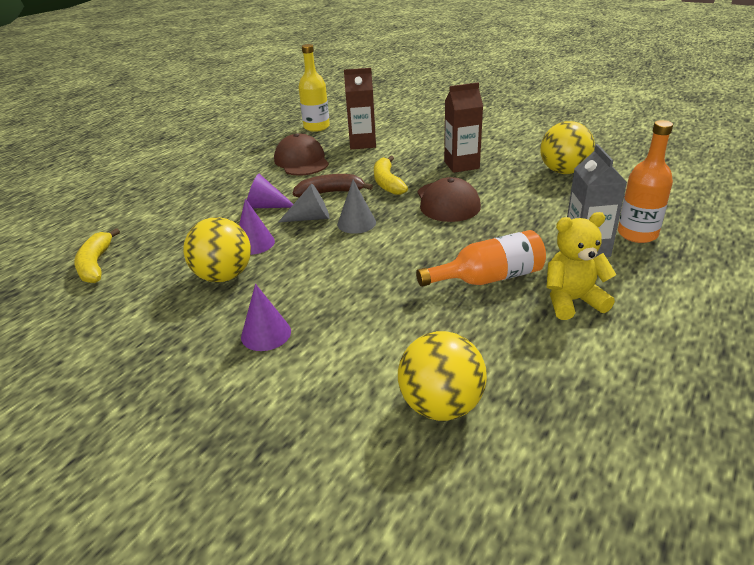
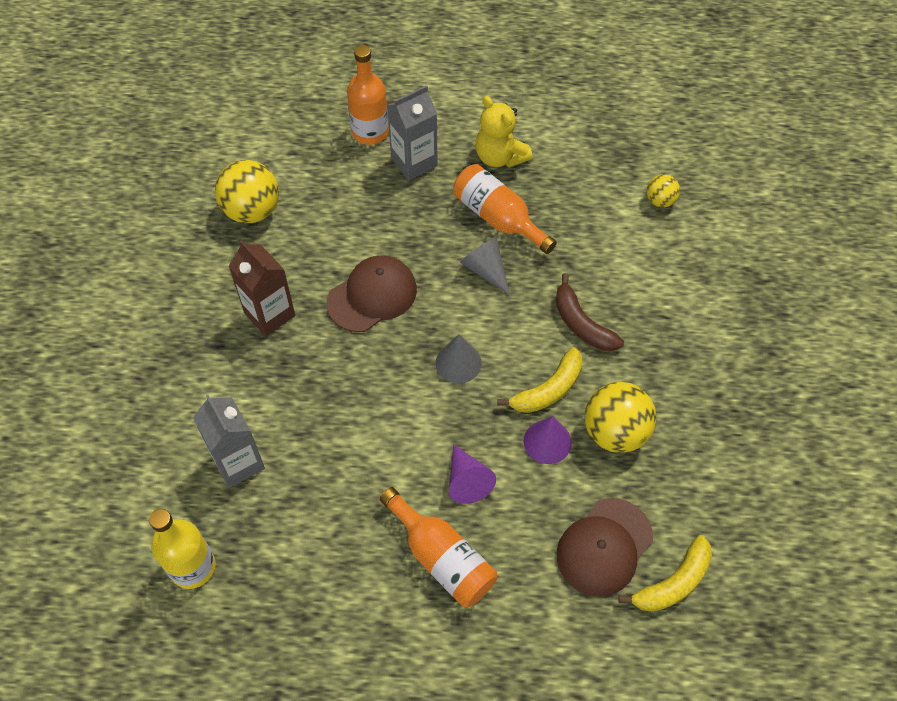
camera: 120 degrees left, 25 degrees up
purple cone [241,284,291,351] -> none
brown cap [274,133,329,176] -> brown cap moved to [557,498,653,597]
grey cone [278,184,329,223] -> grey cone moved to [460,237,510,296]
brown banana [293,174,373,197] -> brown banana moved to [555,273,624,351]
brown carton [344,68,376,149] -> grey carton [193,395,265,488]
yellow banana [374,156,408,195] -> yellow banana moved to [497,347,583,413]
yellow ball [398,331,487,421] -> yellow ball [647,174,680,207], size x0.53
none -> orange bottle [380,487,497,607]

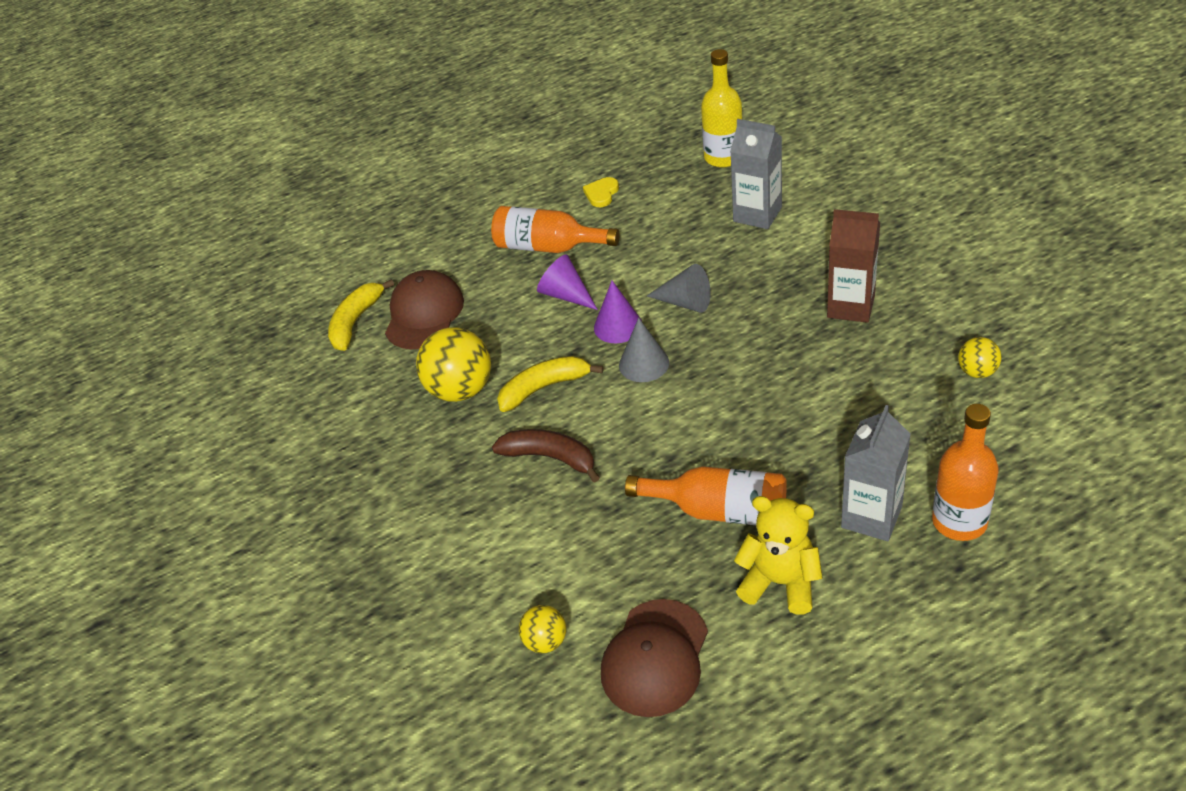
camera: 155 degrees right, 15 degrees down
yellow ball [215,160,279,224] -> yellow ball [958,337,1001,378], size x0.53
brown cap [326,255,417,332] -> brown cap moved to [601,599,708,717]
grey cone [460,237,510,296] -> grey cone moved to [647,264,711,313]
yellow banana [497,347,583,413] -> yellow banana turned 45 degrees clockwise [497,356,603,412]
purple cone [524,416,572,464] -> purple cone moved to [594,281,642,343]
none -> yellow heart [583,177,619,207]

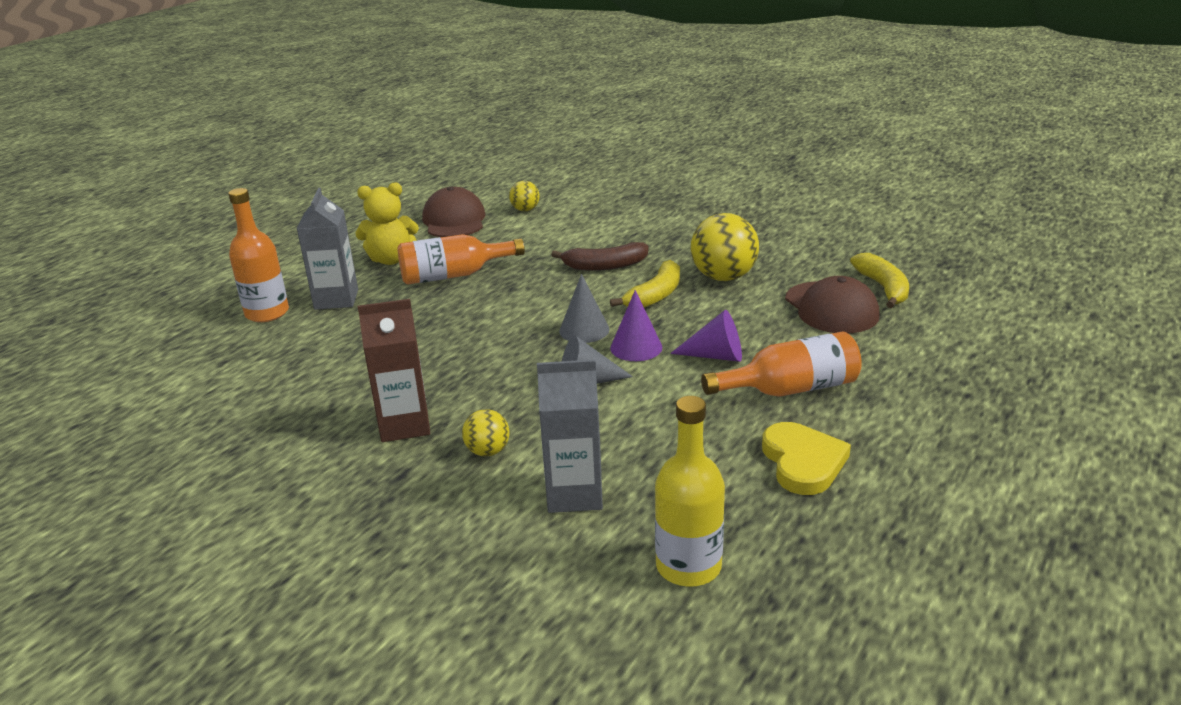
camera: 145 degrees right, 15 degrees down
yellow heart [583,177,619,207] -> yellow heart [762,422,851,495], size x1.68
yellow ball [958,337,1001,378] -> yellow ball moved to [462,409,510,456]

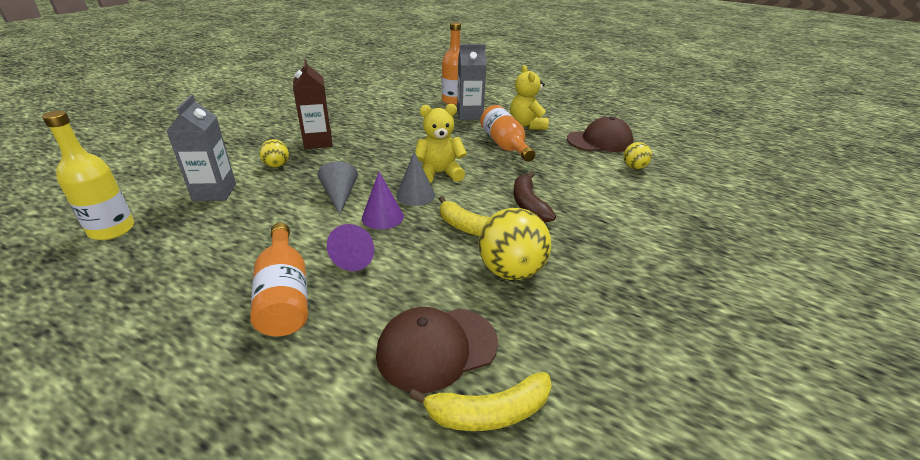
camera: 85 degrees right, 5 degrees up
yellow heart [762,422,851,495] -> none
none -> yellow teddy bear [415,104,467,183]

